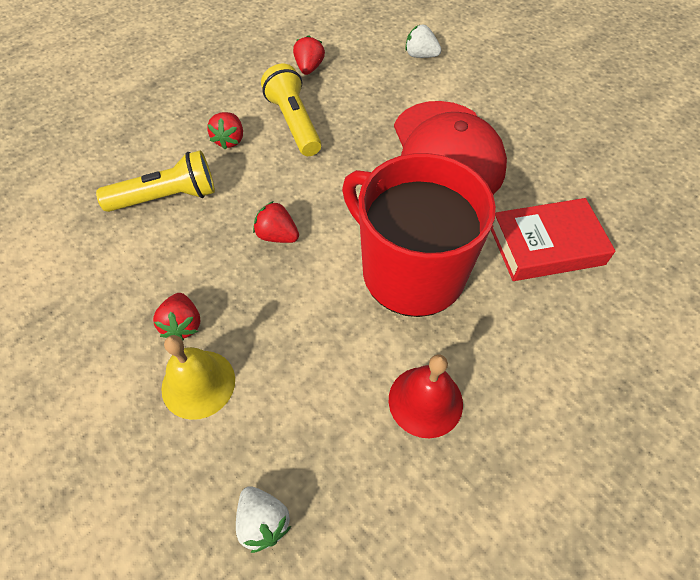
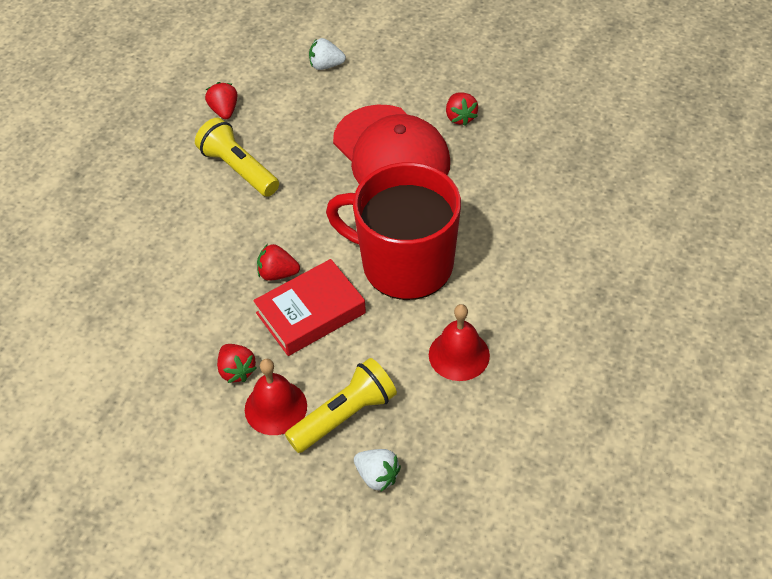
camera: 20 degrees left, 5 degrees down
yellow flashlight [96,150,215,212] -> yellow flashlight moved to [285,358,397,453]
yellow bell [161,335,235,420] -> red bell [245,359,307,435]
red strawberry [208,112,243,150] -> red strawberry moved to [446,92,478,126]
red book [491,198,616,281] -> red book moved to [253,259,366,356]

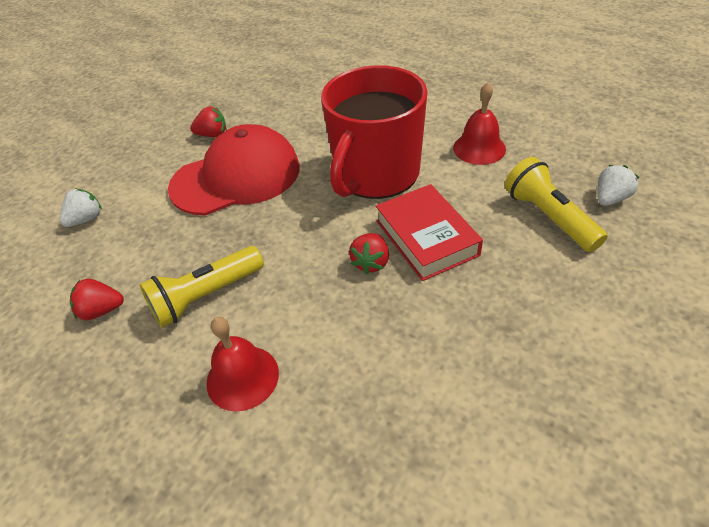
camera: 80 degrees left, 5 degrees down
red strawberry [217,344,257,383] -> none
red bell [245,359,307,435] -> red bell moved to [206,317,279,412]
white strawberry [309,38,346,70] -> white strawberry turned 150 degrees counterclockwise [59,188,102,227]

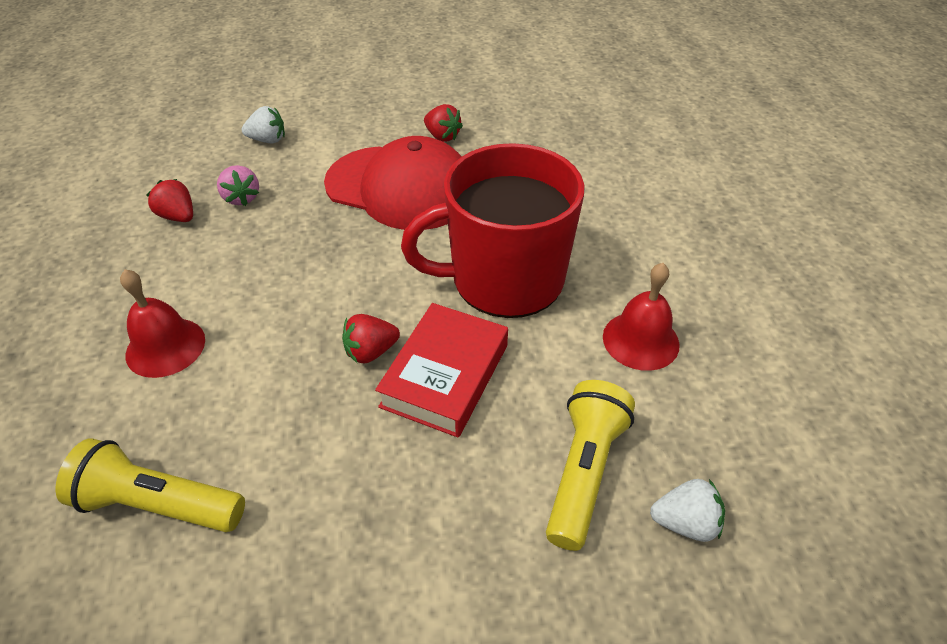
camera: 45 degrees right, 0 degrees up
yellow flashlight [140,246,264,328] -> yellow flashlight moved to [56,438,245,532]
none -> pink strawberry [217,165,259,206]

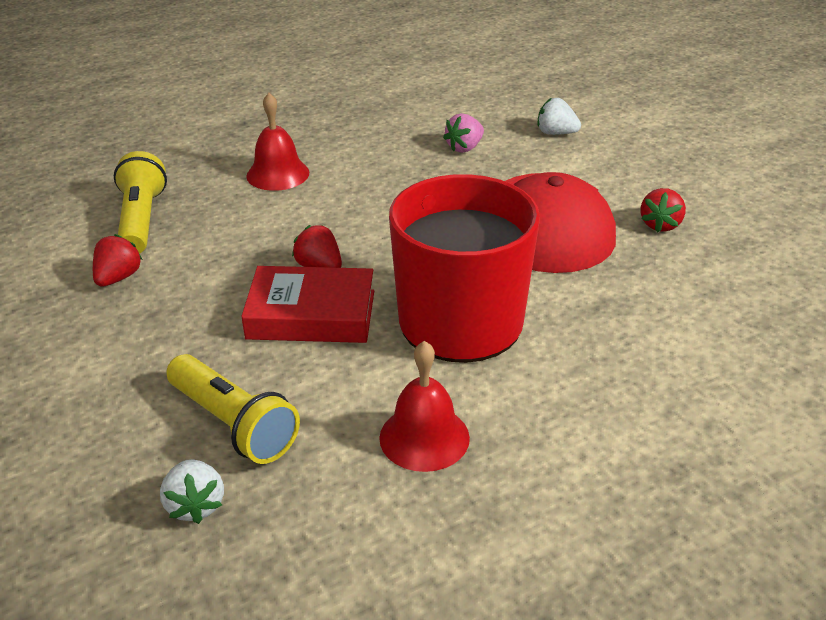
camera: 70 degrees right, 10 degrees down
red strawberry [147,179,193,222] -> red strawberry moved to [93,234,143,287]
white strawberry [242,106,285,143] -> white strawberry turned 135 degrees clockwise [537,98,581,135]
yellow flashlight [546,380,635,551] -> yellow flashlight turned 45 degrees clockwise [166,354,300,464]

